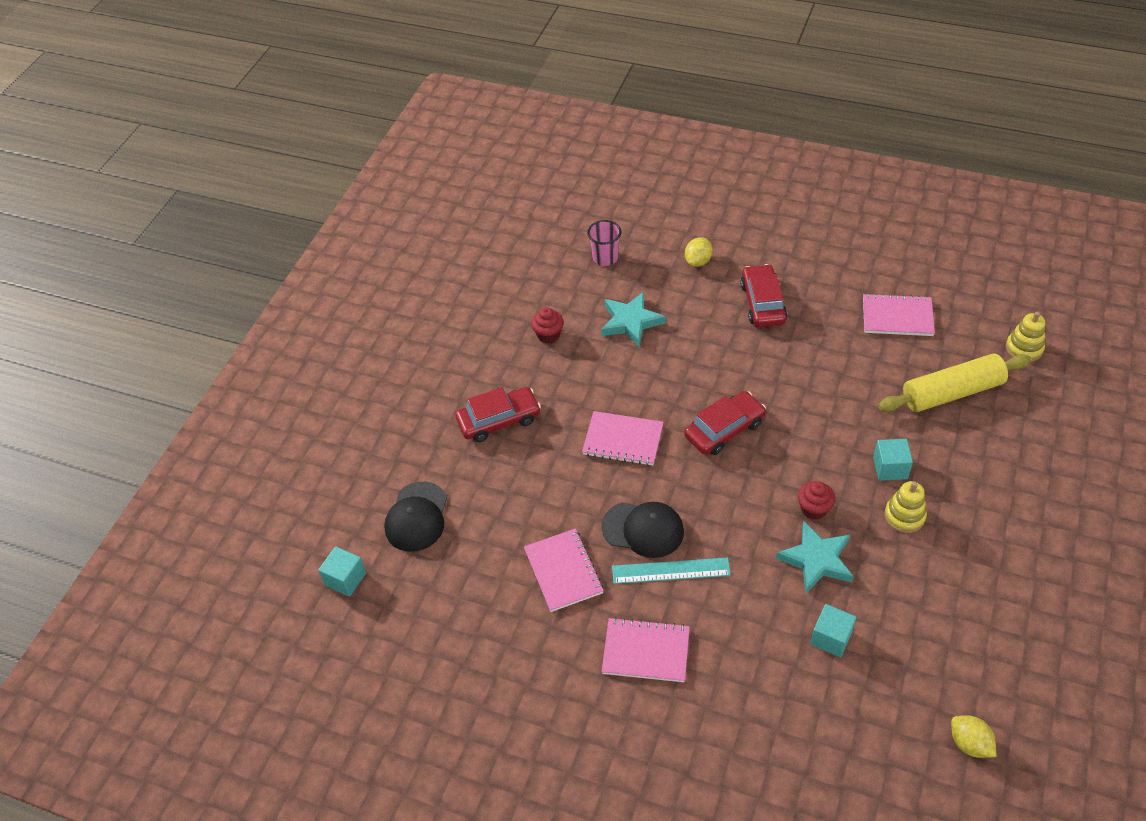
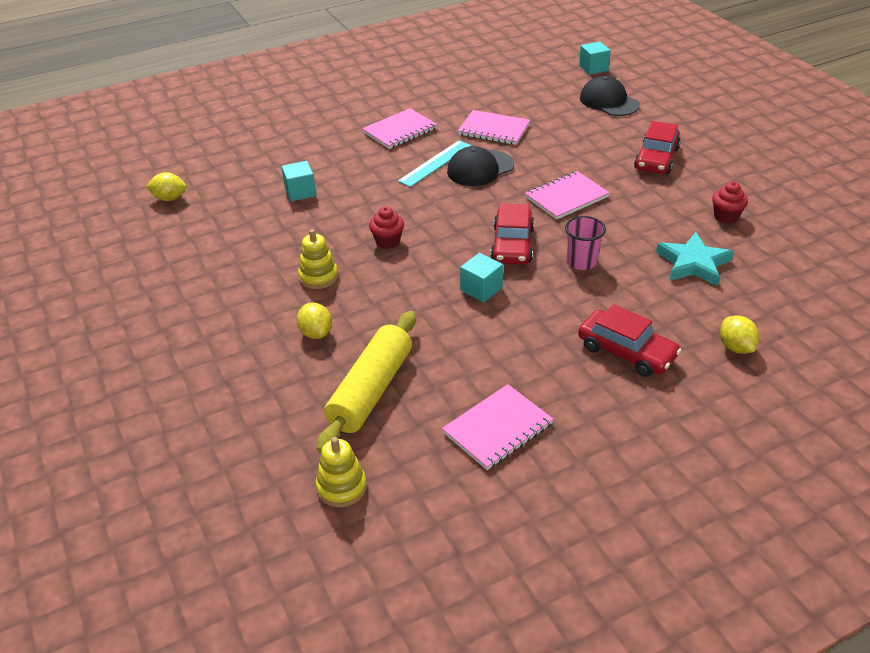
camera: 130 degrees right, 10 degrees down
pink cup [587,220,621,266] -> pink cup moved to [565,216,606,270]
turquoise star [776,521,854,593] -> none
turquoise cube [873,439,913,481] -> turquoise cube moved to [460,253,503,303]
none -> yellow lemon [297,303,332,339]

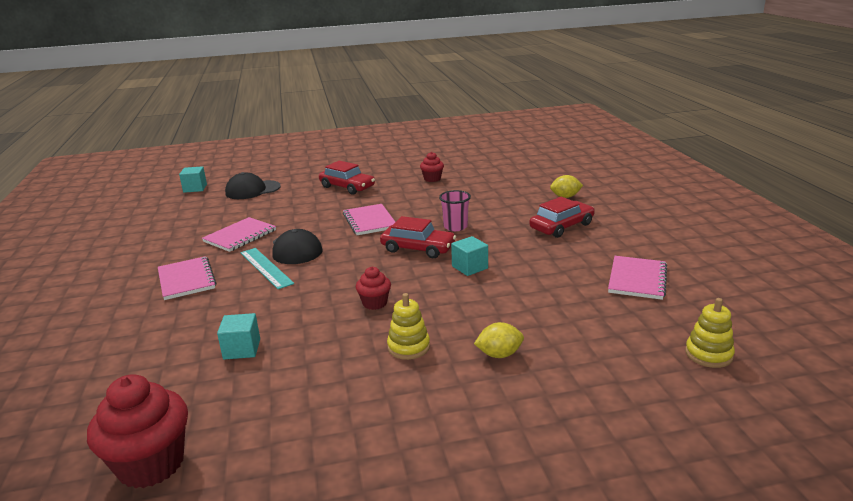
camera: 75 degrees left, 15 degrees down
yellow lemon [146,172,186,201] -> red cupcake [87,374,188,489]
yellow rolling pin [316,311,416,454] -> none
pink notebook [442,384,554,470] -> pink notebook turned 45 degrees clockwise [608,256,667,300]
turquoise star [656,232,734,286] -> none

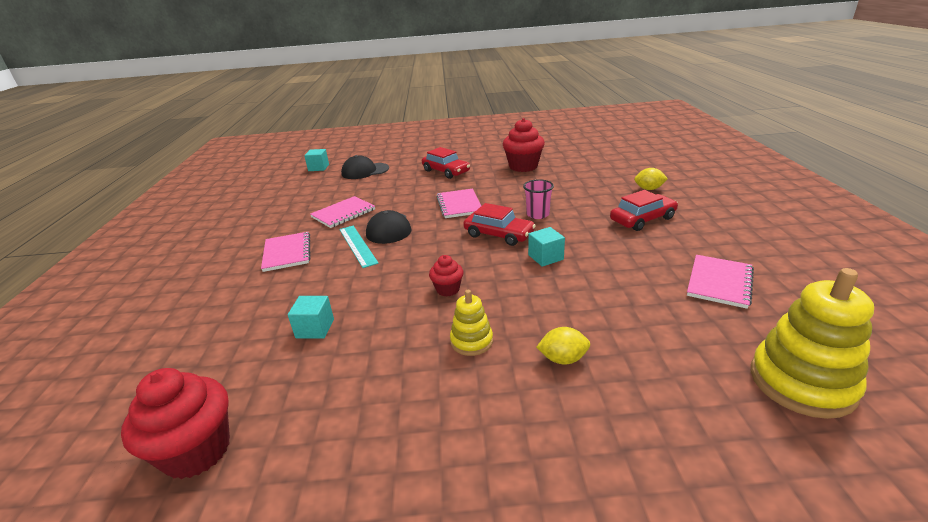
camera: 10 degrees right, 5 degrees up
red cupcake [420,152,444,182] -> red cupcake [503,118,545,172], size x1.86
yellow stacking toy [685,298,735,368] -> yellow stacking toy [751,268,874,419], size x1.83

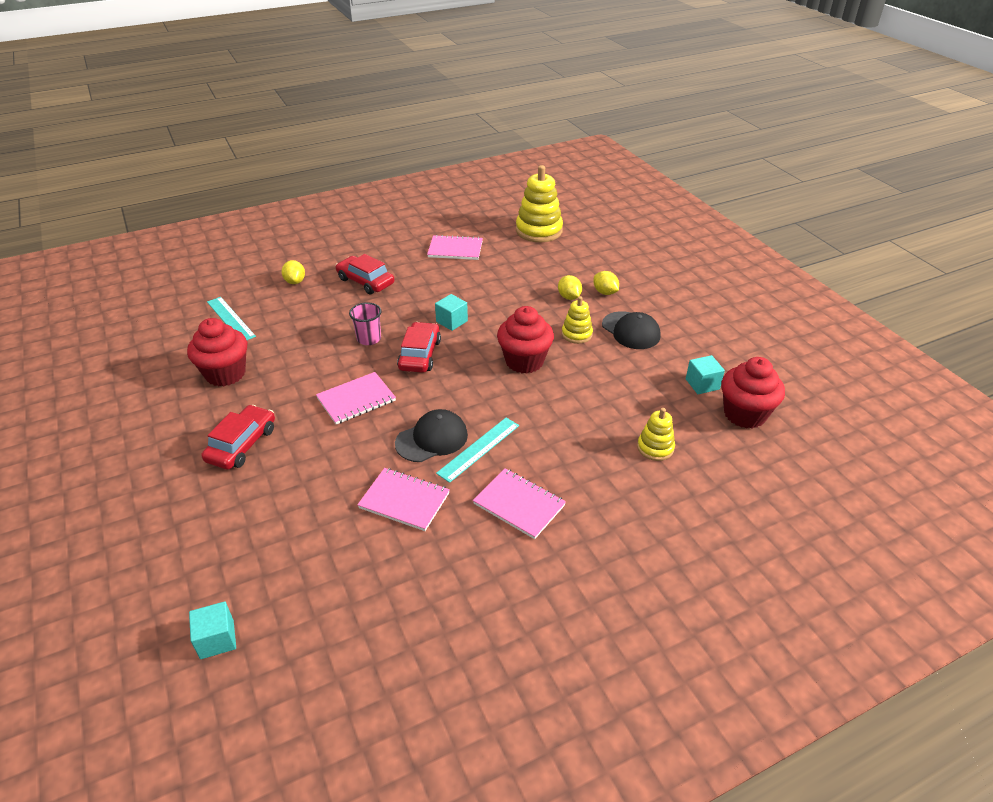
camera: 115 degrees left, 10 degrees up
pink notebook [261,232,310,272] -> pink notebook turned 75 degrees clockwise [473,468,566,539]
turquoise cube [288,296,334,339] -> turquoise cube moved to [686,355,725,394]
black cap [341,155,389,179] -> black cap moved to [602,311,661,349]
red cupcake [429,255,464,296] -> red cupcake [497,306,554,374], size x1.86
none -> turquoise ruler [207,297,256,340]
none -> yellow lemon [593,271,619,295]
none -> yellow stacking toy [637,408,675,461]

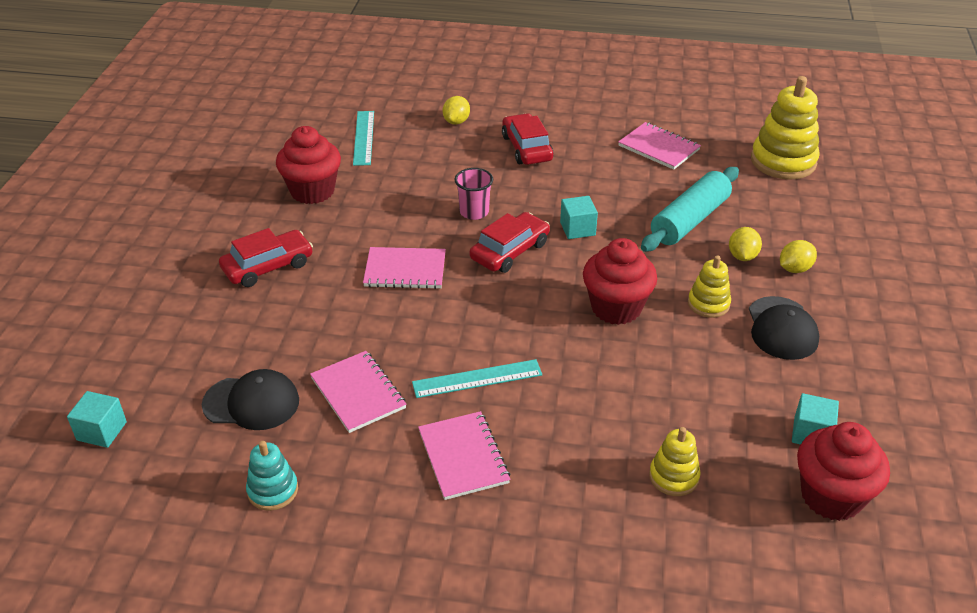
camera: 35 degrees right, 0 degrees up
black cap [395,409,468,462] -> black cap moved to [202,369,299,430]
yellow lemon [593,271,619,295] -> yellow lemon turned 60 degrees clockwise [780,240,817,273]
none -> turquoise stacking toy [246,441,298,511]
none -> turquoise rolling pin [641,167,739,252]

